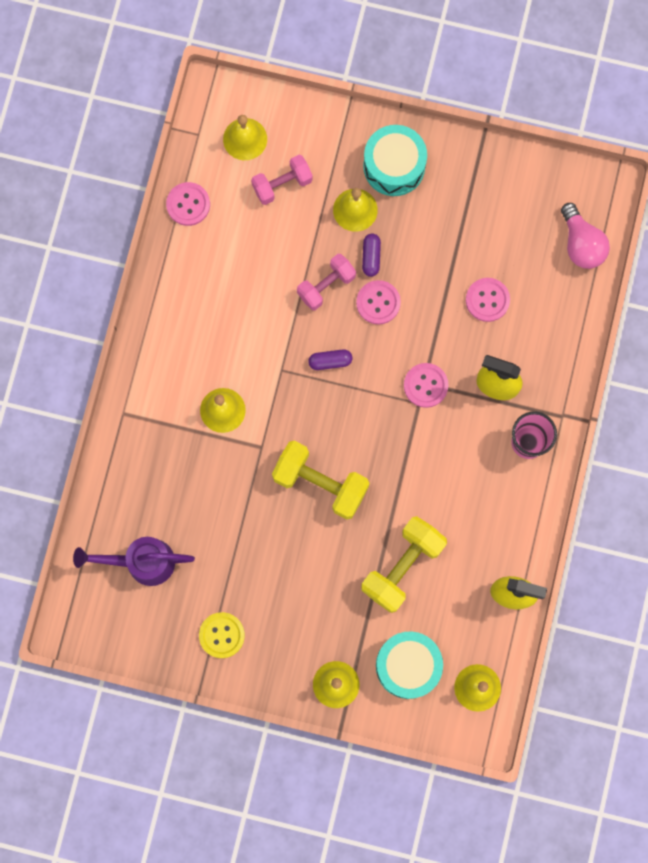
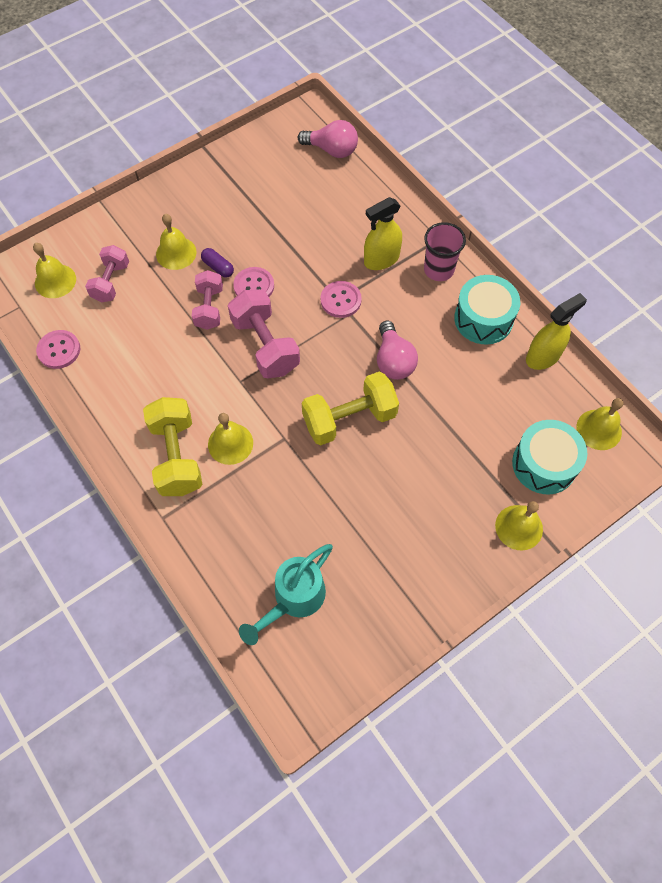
camera: 50 degrees left, 15 degrees down
purple watering can [73,537,195,586] -> turquoise watering can [239,544,333,645]
yellow button [199,612,245,658] -> none
purple capsule [308,349,352,370] -> pink dumbbell [228,289,300,379]
yellow dumbbell [361,516,447,613] -> yellow dumbbell moved to [143,397,203,496]
turquoise drum [363,125,427,196] -> turquoise drum moved to [454,275,520,345]
pink button [466,278,510,322] -> none
none -> pink light bulb [377,321,418,380]

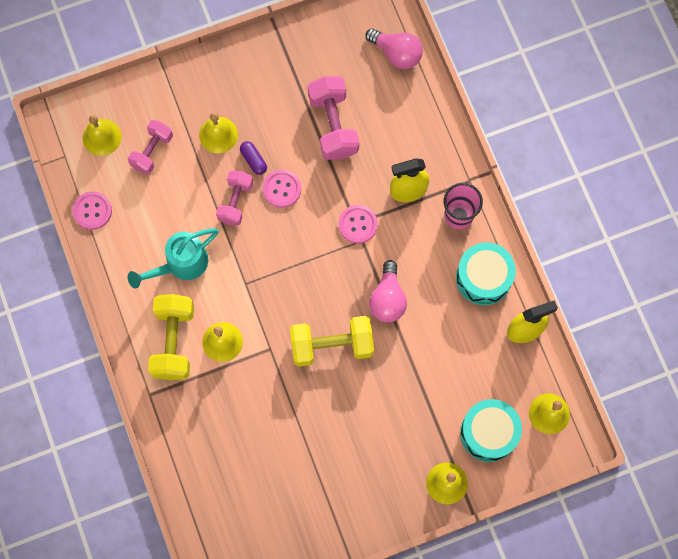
camera: 15 degrees right, 10 degrees up
pink dumbbell [228,289,300,379] -> pink dumbbell moved to [308,76,359,160]
turquoise watering can [239,544,333,645] -> turquoise watering can moved to [128,228,219,288]

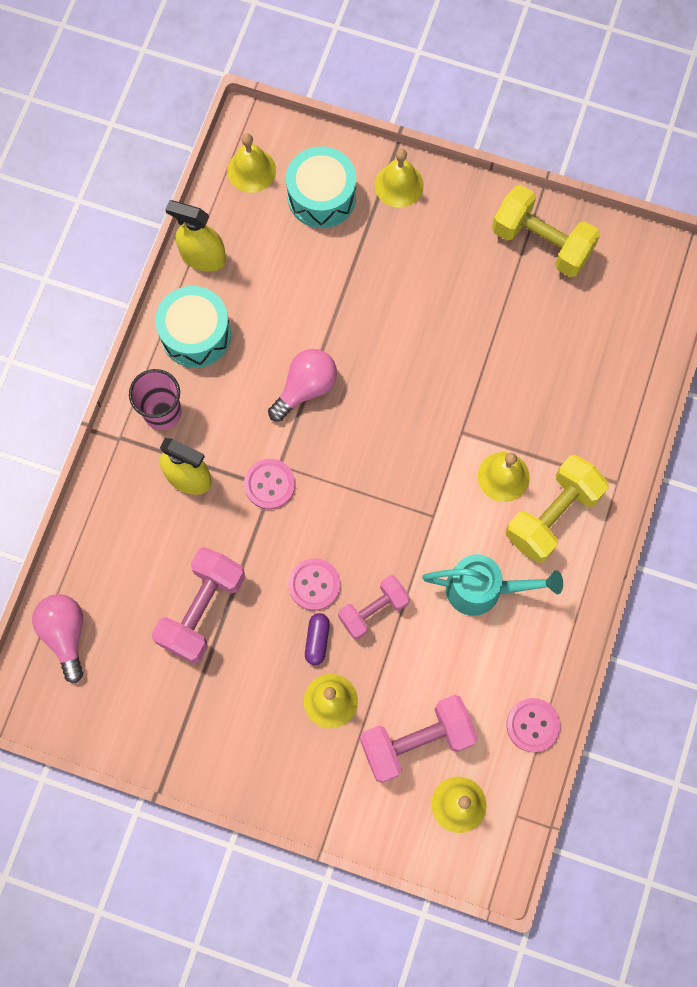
camera: 140 degrees left, 0 degrees up
pink dumbbell [128,120,173,174] -> pink dumbbell [360,695,478,783], size x1.54
yellow dumbbell [290,316,374,367] -> yellow dumbbell moved to [492,185,600,277]

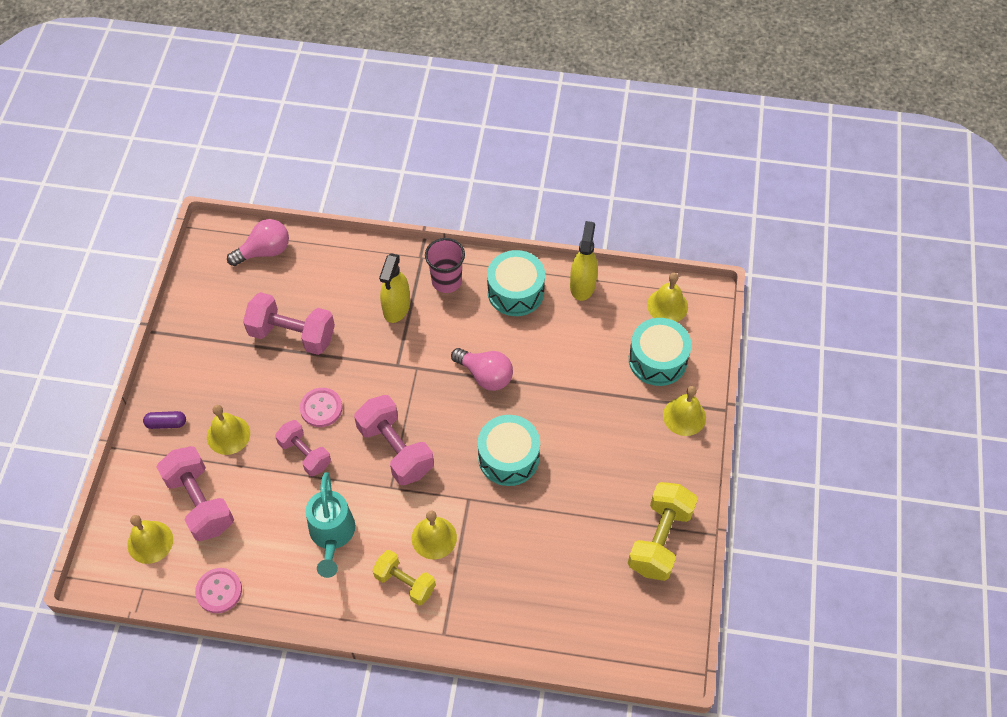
camera: 80 degrees right, 15 degrees down
pink button [244,459,295,509] -> none
purple capsule [305,613,330,665] -> purple capsule moved to [143,411,186,429]
yellow dumbbell [506,455,609,563] -> yellow dumbbell [372,550,436,605], size x0.65
none -> pink dumbbell [354,395,434,485]
none -> turquoise drum [478,415,540,486]

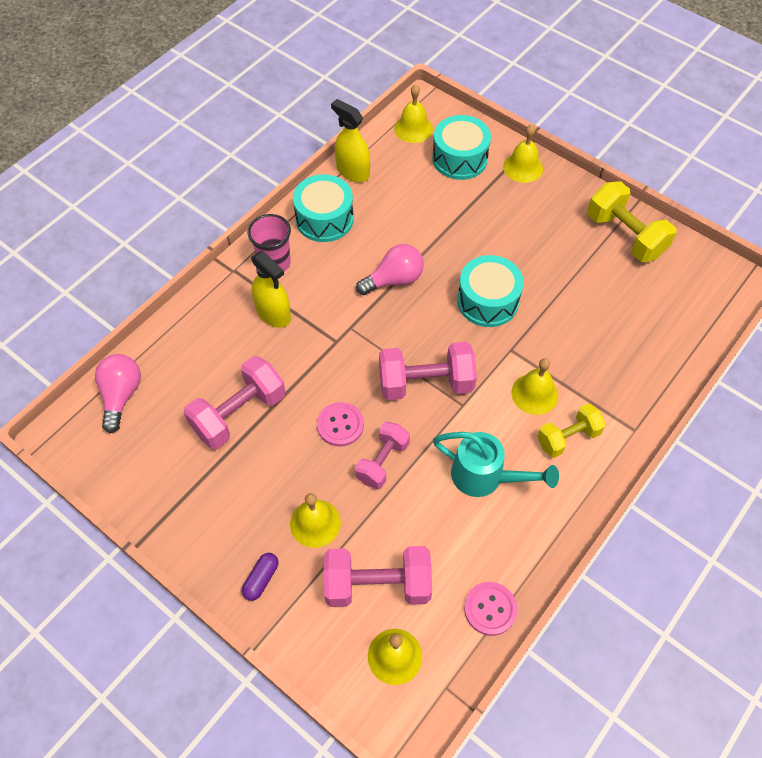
camera: 60 degrees left, 0 degrees up
pink dumbbell [275,420,331,476] -> pink dumbbell turned 45 degrees counterclockwise [355,422,410,489]

